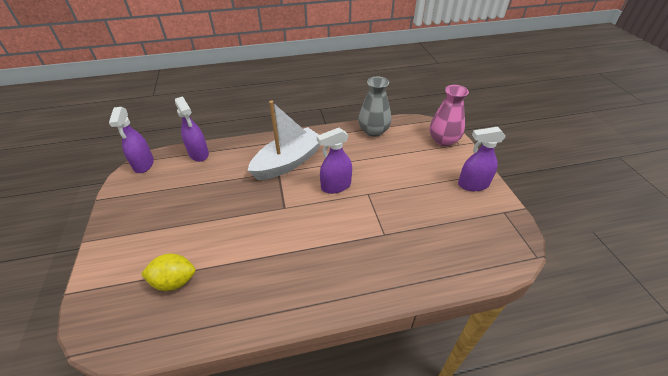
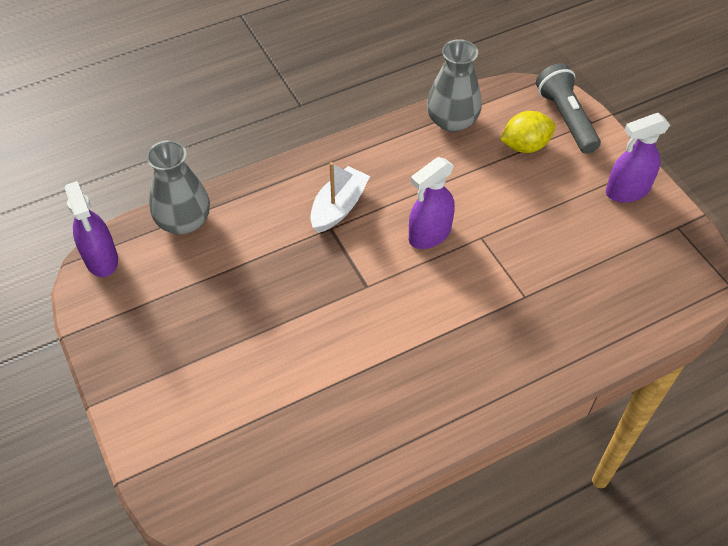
camera: 15 degrees left, 10 degrees up
yellow lemon [141,254,195,291] -> yellow lemon moved to [500,111,556,153]
purple spray bottle [175,96,209,162] -> grey vase [146,140,210,234]
white boat [247,100,320,180] -> white boat [310,162,370,233], size x0.62
pink vase [429,85,469,146] -> grey flashlight [536,63,601,154]

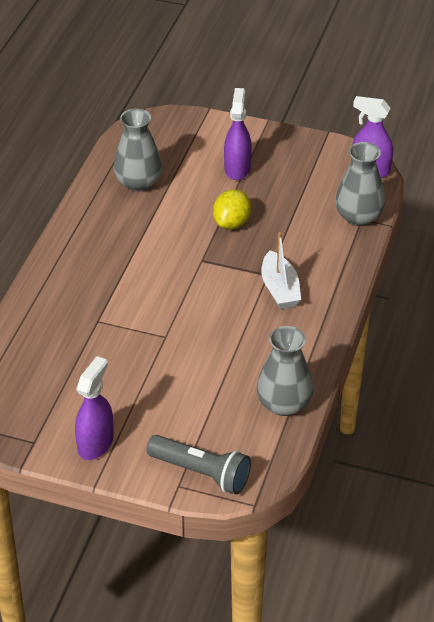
camera: 135 degrees right, 10 degrees down
purple spray bottle [409,157,455,249] -> purple spray bottle moved to [224,88,252,180]
yellow lemon [500,111,556,153] -> yellow lemon moved to [213,189,251,229]
none -> grey vase [114,109,162,191]

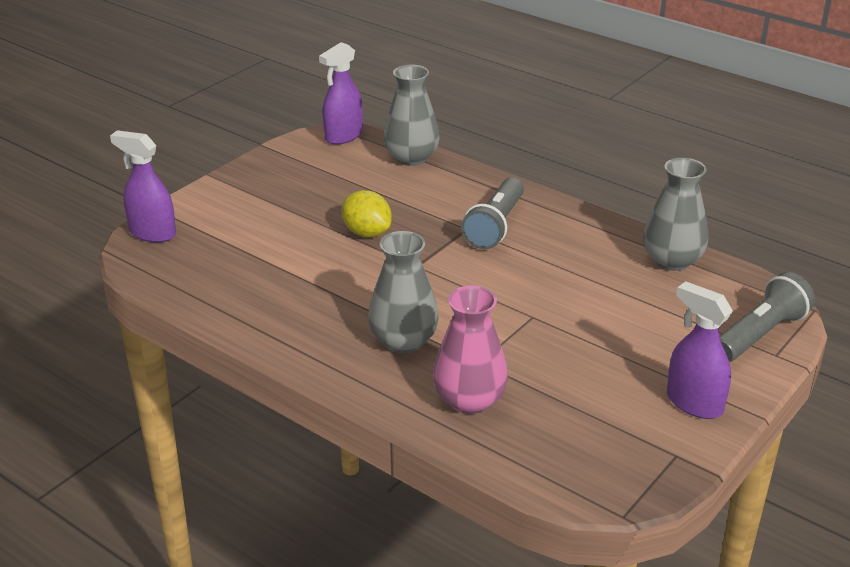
camera: 70 degrees left, 10 degrees down
grey vase [114,109,162,191] -> grey vase moved to [368,231,439,353]
purple spray bottle [224,88,252,180] -> purple spray bottle moved to [110,130,176,243]
white boat [261,232,301,309] -> grey flashlight [461,177,524,249]
none -> pink vase [433,286,508,414]

